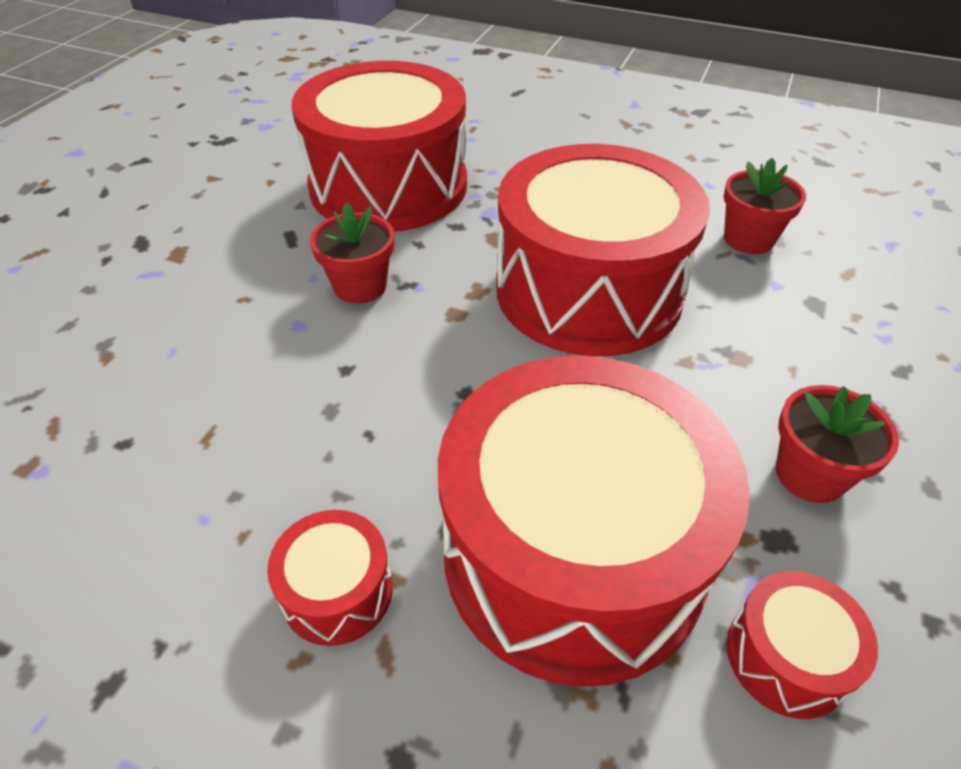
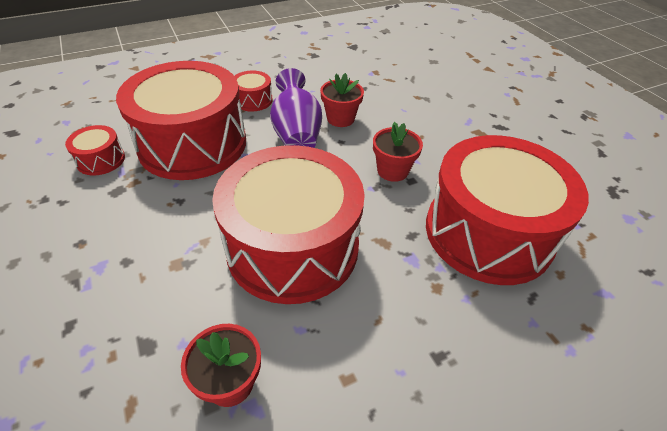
camera: 130 degrees right, 0 degrees up
red flower pot [776,385,899,503] -> red flower pot moved to [320,73,364,127]
none -> purple vase [270,68,322,148]

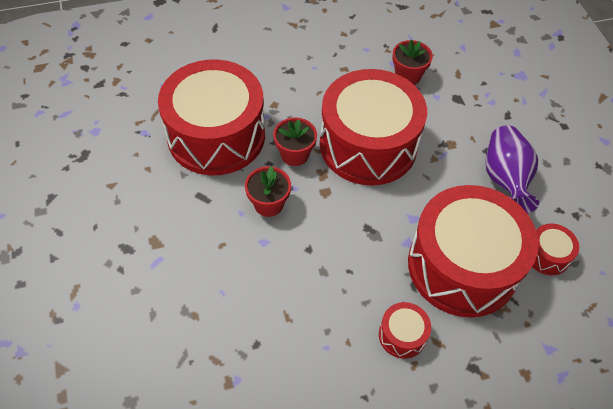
camera: 170 degrees left, 10 degrees up
purple vase [270,68,322,148] -> purple vase moved to [486,125,539,214]
red flower pot [320,73,364,127] -> red flower pot moved to [273,117,317,166]

